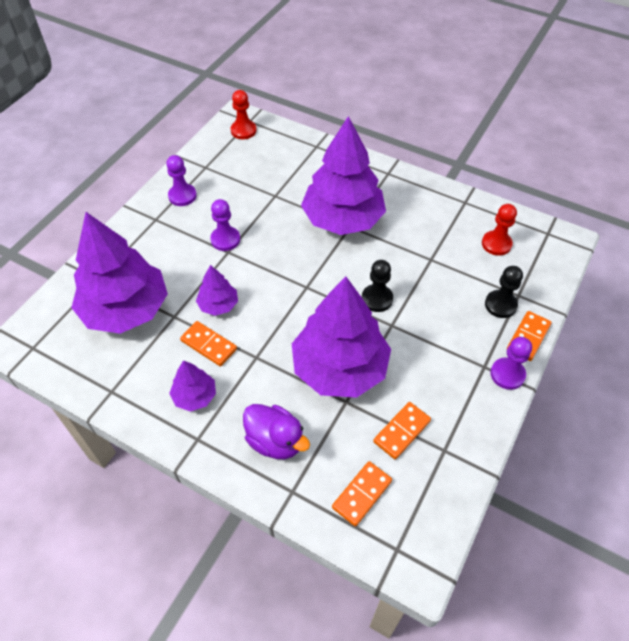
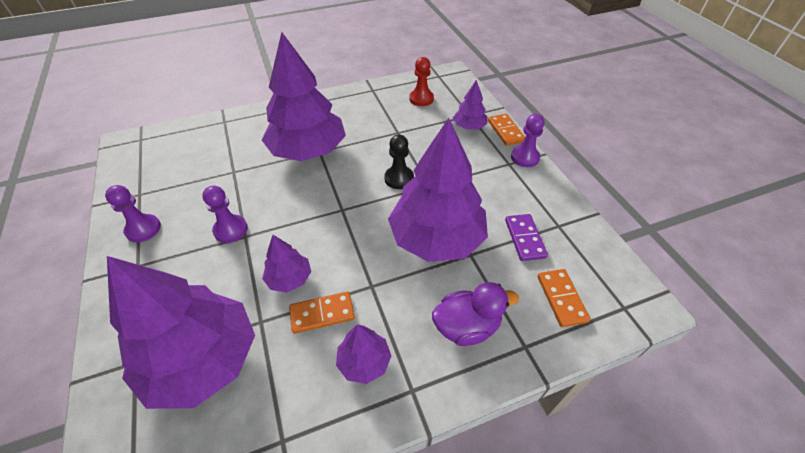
camera: 50 degrees left, 5 degrees down
red pawn [231,90,257,139] -> none
orange domino [373,402,431,459] -> purple domino [505,214,548,261]
black pawn [485,266,523,318] -> purple tree [453,80,487,129]

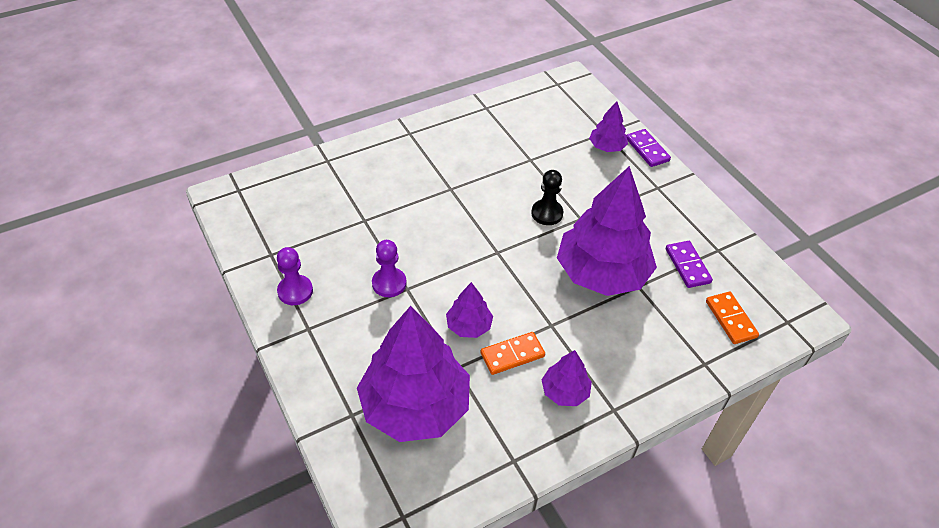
camera: 10 degrees left, 0 degrees up
purple tree [262,32,346,161] -> none
red pawn [409,57,434,106] -> none
purple duck [432,282,519,346] -> none
orange domino [488,114,525,146] -> purple domino [626,129,671,167]
purple pawn [511,114,545,167] -> none

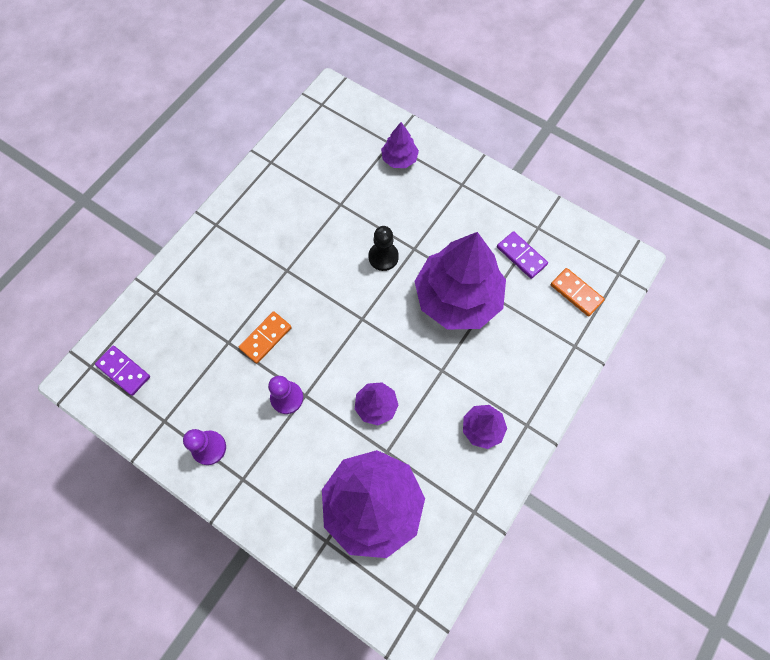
camera: 25 degrees left, 20 degrees up
orange domino [481,332,545,375] -> orange domino moved to [239,311,292,364]
purple domino [626,129,671,167] -> purple domino moved to [95,346,150,396]

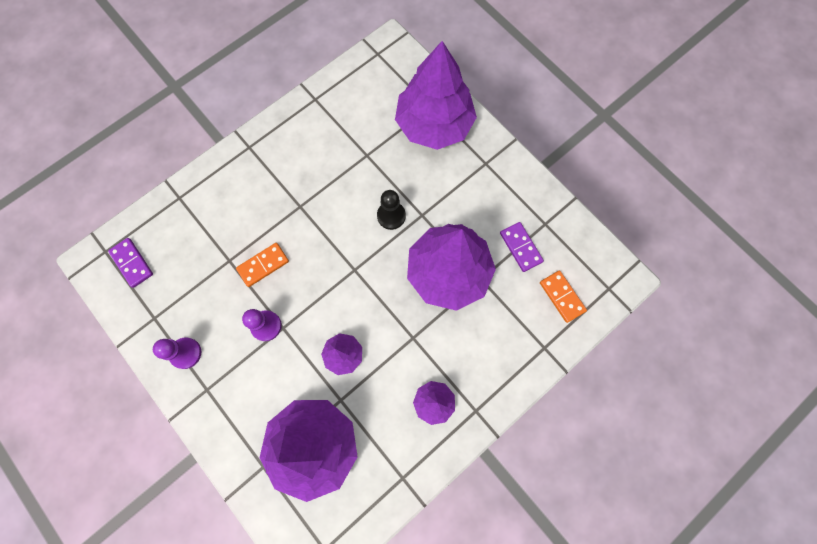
camera: 15 degrees right, 5 degrees up
purple tree [381,122,419,168] -> purple tree [395,41,477,150], size x2.18

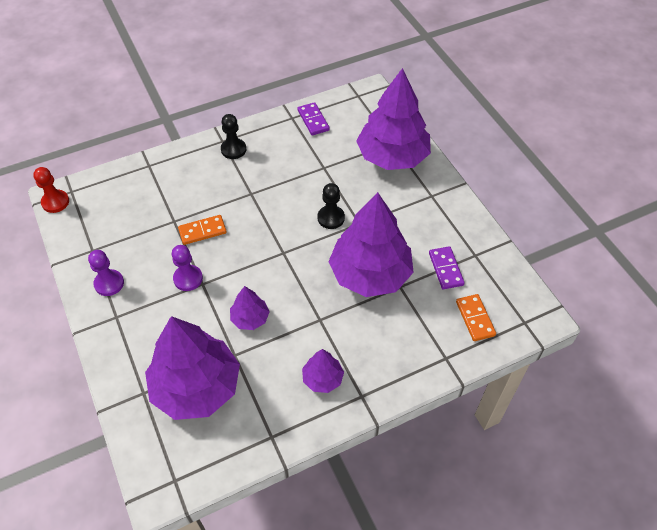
camera: 15 degrees right, 20 degrees down
purple domino [108,238,153,288] -> purple domino moved to [298,102,330,135]
none -> red pawn [33,167,69,213]
none -> black pawn [221,114,246,159]

